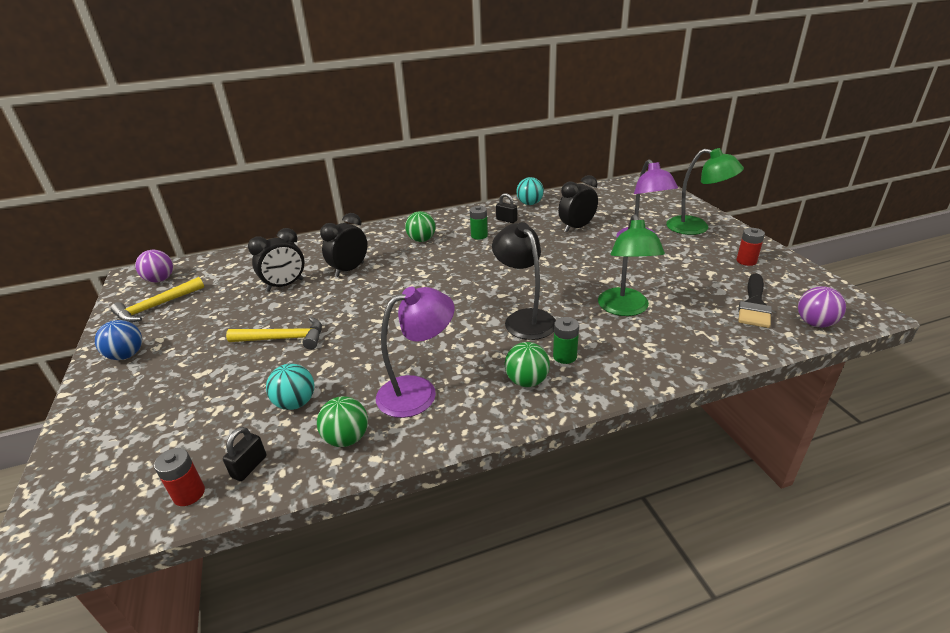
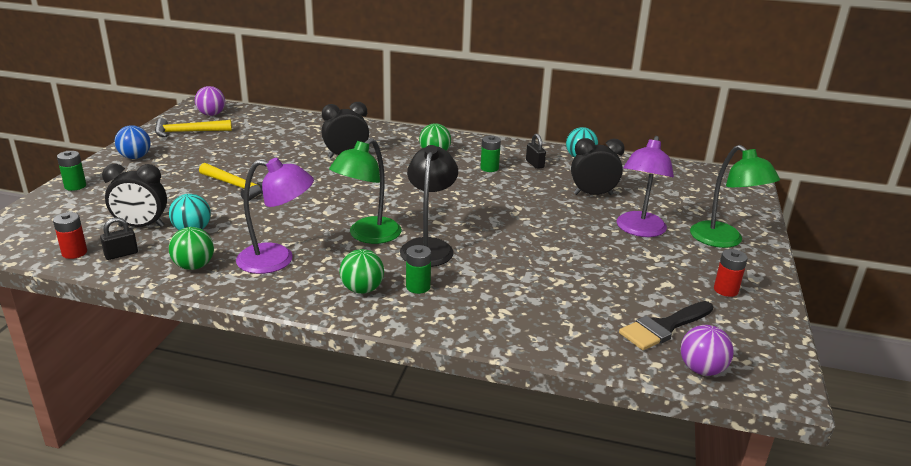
camera: 30 degrees right, 5 degrees down
black clock [248,228,305,292] -> black clock moved to [102,164,167,227]
green lamp [598,214,665,316] -> green lamp moved to [329,138,401,244]
none -> green battery [57,151,86,191]

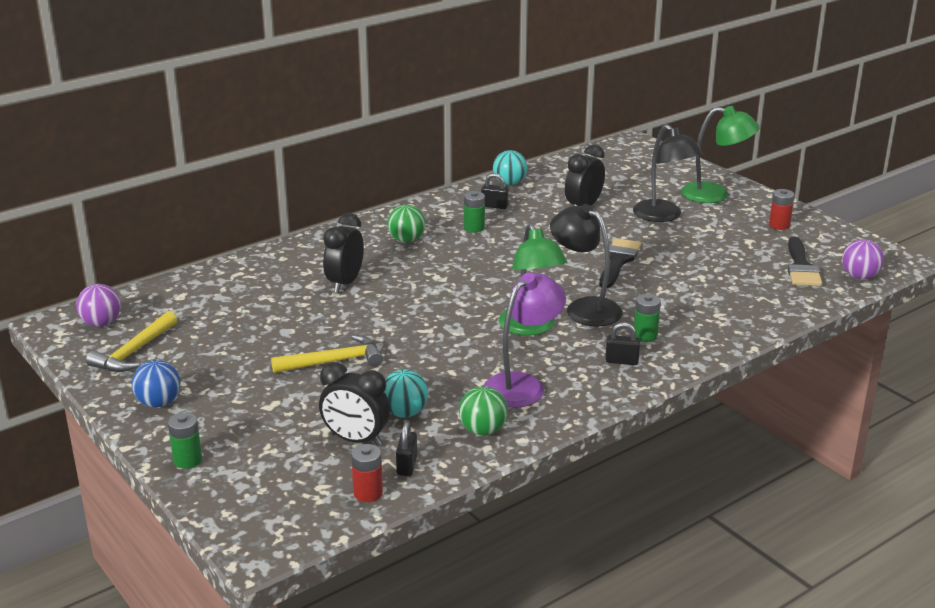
camera: 50 degrees left, 0 degrees up
black clock [102,164,167,227] -> black clock turned 75 degrees clockwise [319,362,390,446]
green ball [339,249,384,294] -> black padlock [605,322,640,365]
purple lamp [617,136,674,237] -> black lamp [633,124,703,222]
none -> black brush [599,238,641,288]

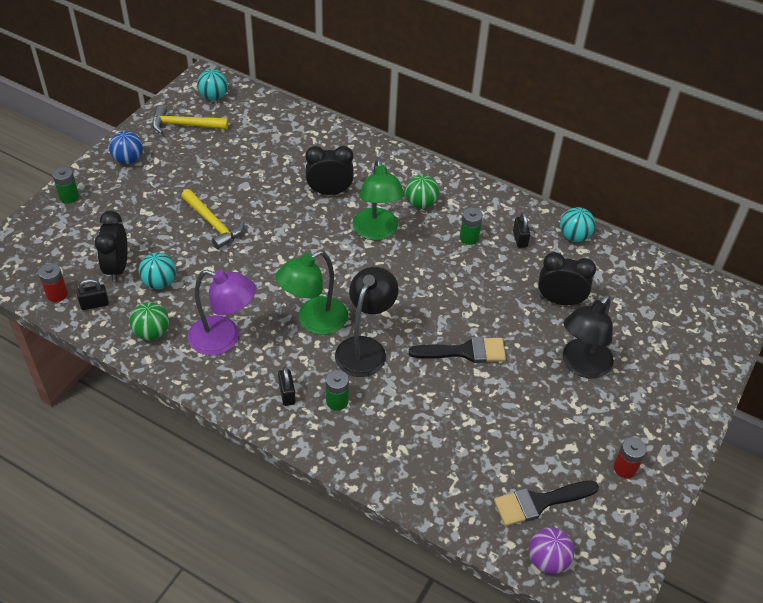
camera: 65 degrees right, 20 degrees up
purple ball [76,284,121,327] -> turquoise ball [197,69,228,101]
green lamp [681,106,760,203] -> green lamp moved to [353,158,405,240]

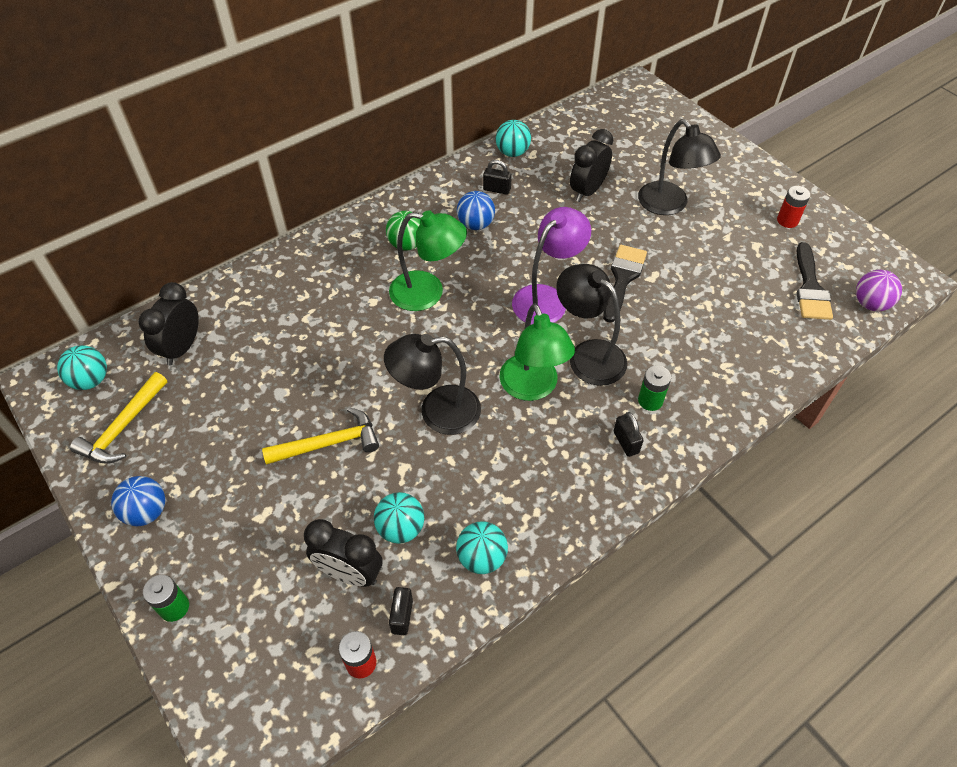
camera: 65 degrees left, 5 degrees up
green ball [130,302,169,341] -> turquoise ball [456,521,508,574]
purple lamp [188,270,256,355] -> purple lamp moved to [512,207,591,325]
black padlock [278,367,296,406] -> black padlock turned 60 degrees clockwise [614,412,644,457]
black clock [305,146,354,195] -> black clock moved to [138,282,199,366]
green battery [460,208,483,245] -> blue ball [457,191,495,230]
none -> black lamp [384,334,481,435]

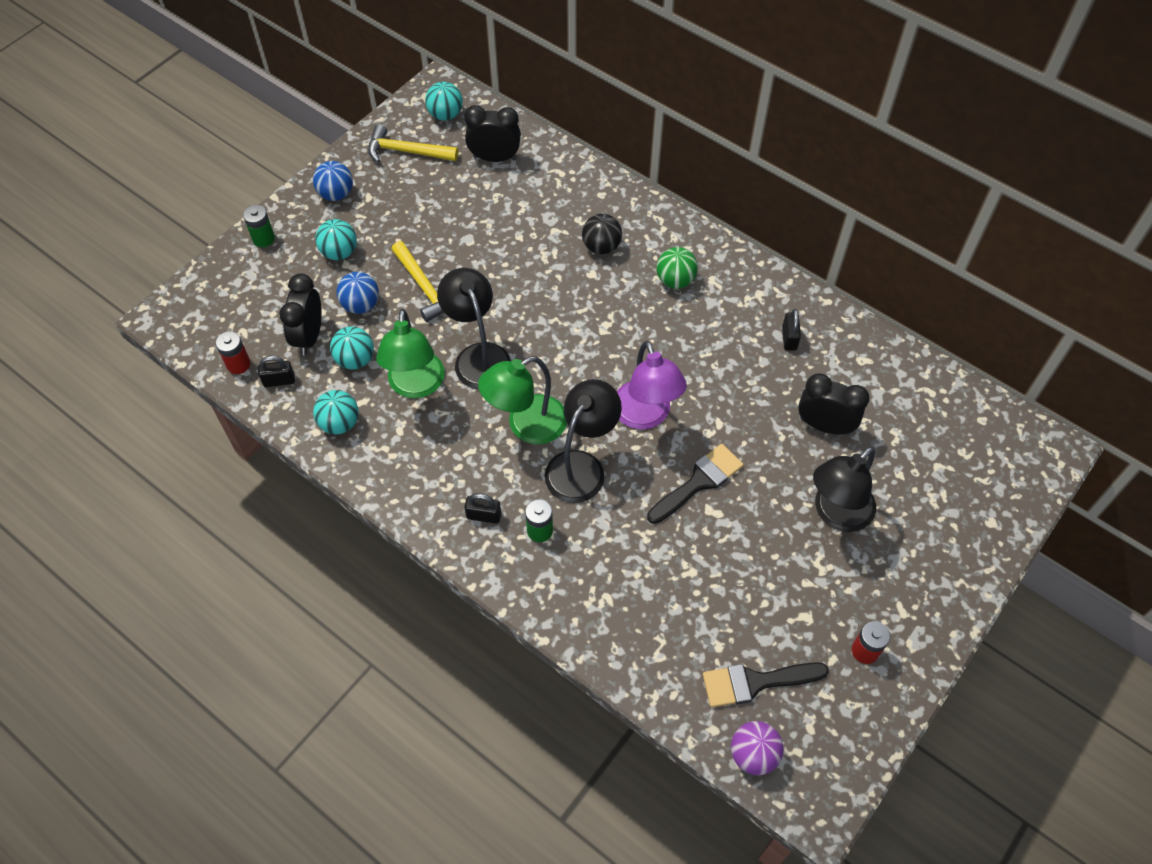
camera: 75 degrees right, 5 degrees up
green lamp [389,210,467,311] -> green lamp moved to [376,309,445,398]
blue ball [457,191,495,230] -> blue ball moved to [337,272,379,314]
turquoise ball [496,120,531,157] -> turquoise ball moved to [315,219,357,260]
purple lamp [512,207,591,325] -> purple lamp turned 45 degrees clockwise [617,341,687,430]
black brush [603,245,647,323] -> black brush turned 45 degrees counterclockwise [647,444,744,524]
black padlock [614,412,644,457] -> black padlock turned 45 degrees clockwise [464,493,501,524]
none -> black ball [582,214,622,255]

